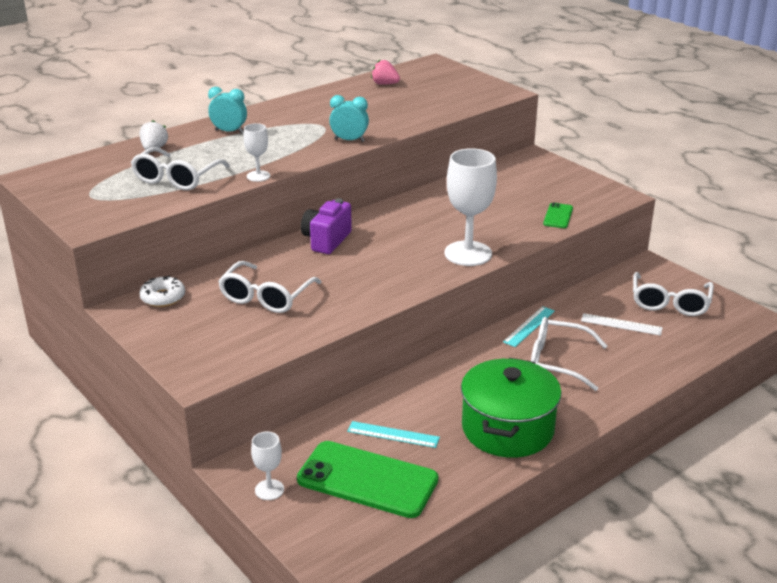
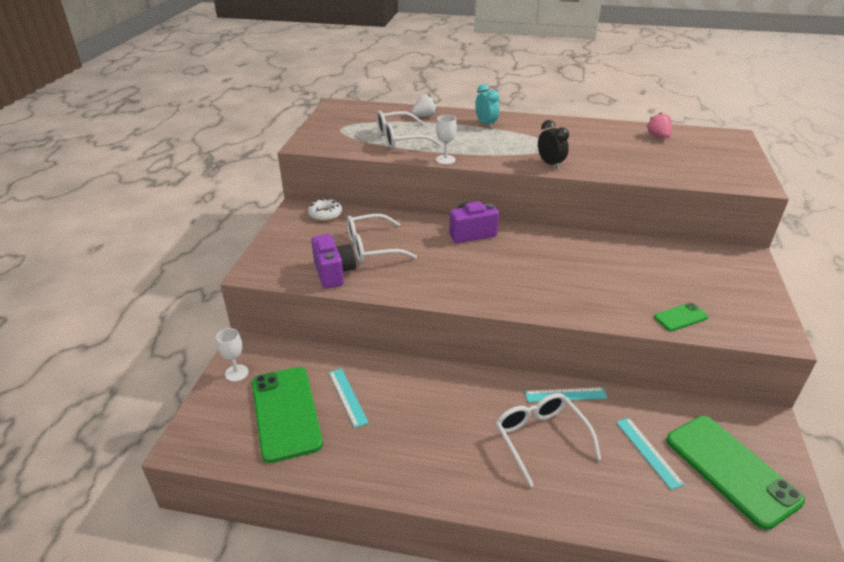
camera: 50 degrees right, 5 degrees up
turquoise clock [329,95,369,142] -> black clock [538,120,569,169]
white goblet [444,148,497,266] -> none
green pot [461,358,562,458] -> none
white ruler [581,313,663,336] -> turquoise ruler [616,418,685,490]
white glasses [633,272,714,316] -> green phone [666,416,805,530]
none -> purple camera [311,234,356,289]

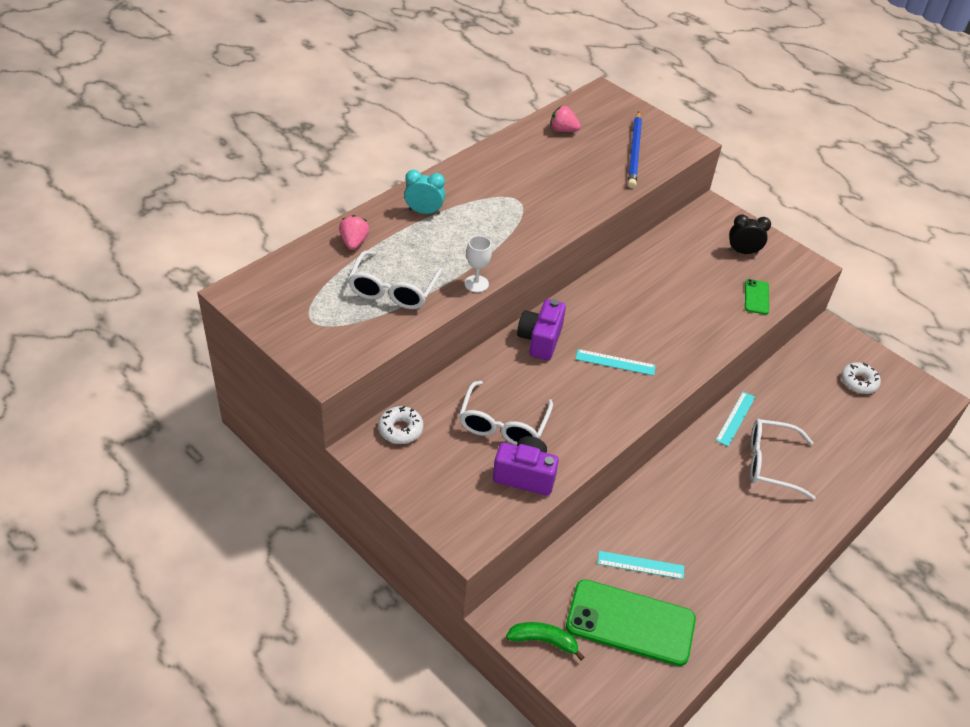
camera: 60 degrees left, 10 degrees up
white goblet [216,328,249,382] -> green banana [506,622,584,660]
white strawberry [412,94,437,117] -> pink strawberry [339,215,369,250]
black clock [538,120,569,169] -> black clock moved to [729,214,771,254]
turquoise ruler [616,418,685,490] -> turquoise ruler moved to [576,349,656,376]
green phone [666,416,805,530] -> white donut [841,362,881,394]
none -> blue pencil [628,112,642,188]

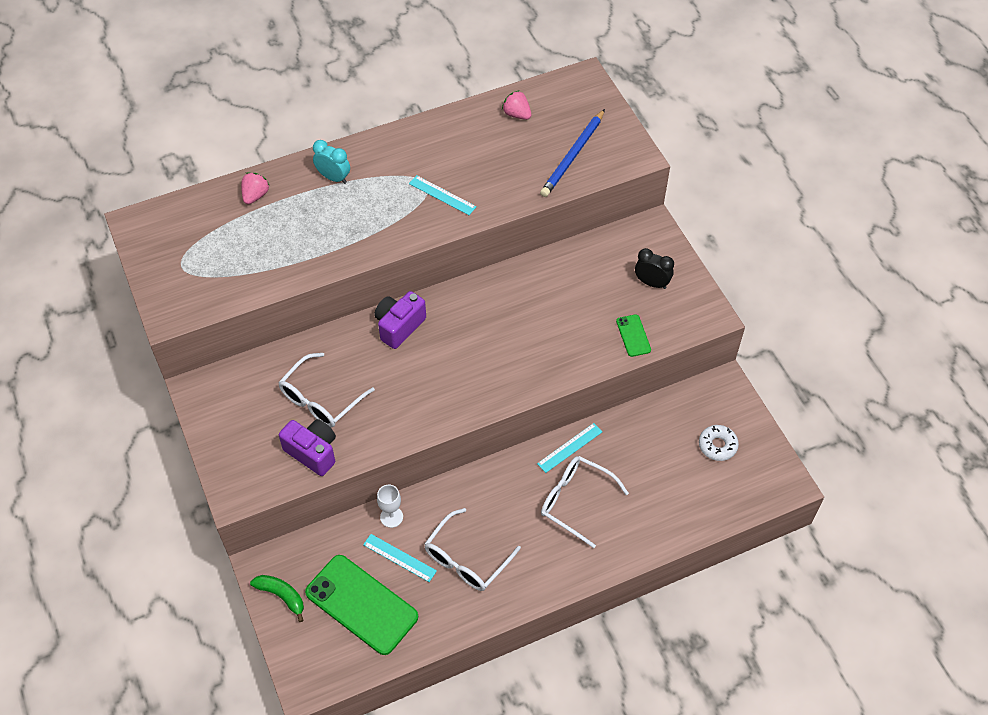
camera: 25 degrees right, 10 degrees up
white glasses [348,251,443,309] -> white glasses moved to [424,508,521,591]
white donut [378,406,424,444] -> none
white goblet [465,236,492,292] -> white goblet moved to [377,484,403,528]
turquoise ruler [576,349,656,376] -> turquoise ruler moved to [409,175,477,215]
green phone [745,279,769,315] -> green phone turned 45 degrees counterclockwise [616,314,651,357]

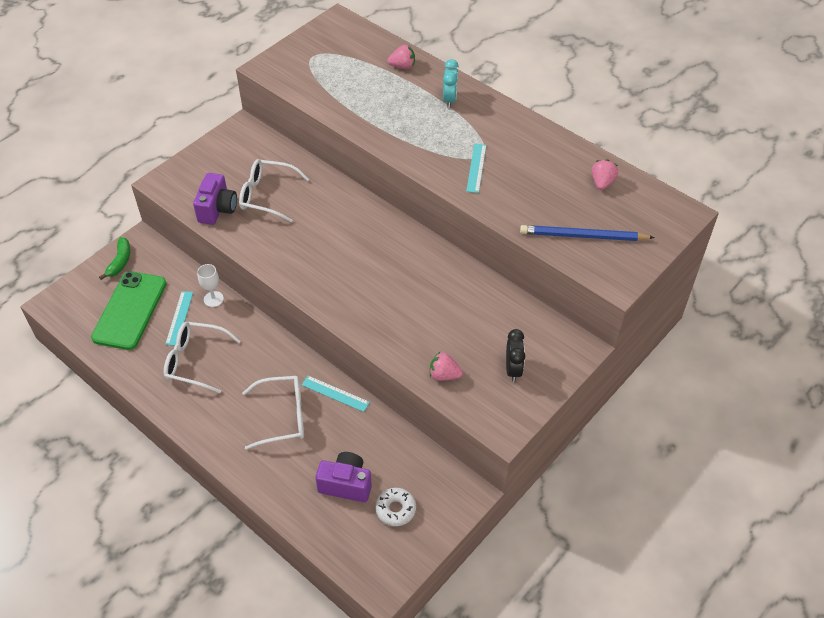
camera: 65 degrees right, 5 degrees down
purple camera [374,291,426,349] -> purple camera moved to [316,452,372,502]
white glasses [541,456,629,548] -> white glasses turned 75 degrees clockwise [242,376,304,450]
green phone [616,314,651,357] -> pink strawberry [430,352,463,381]

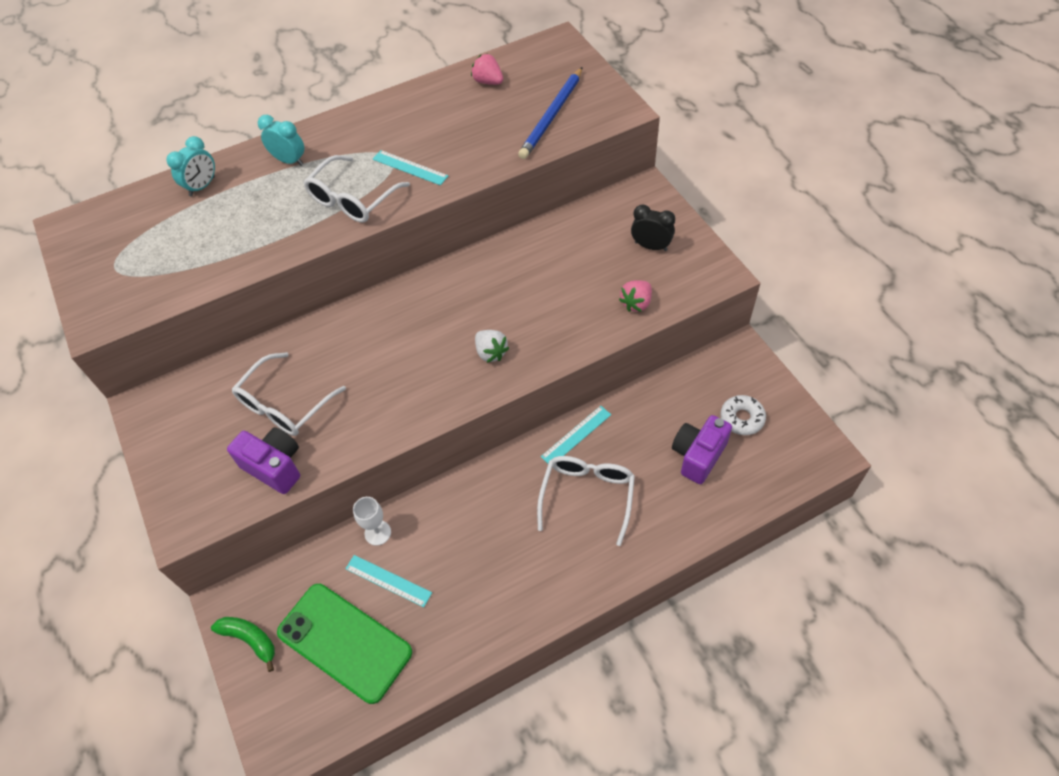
camera: 65 degrees left, 5 degrees up
white glasses [164,322,241,393] -> white glasses moved to [303,155,410,223]
pink strawberry [387,45,415,69] -> turquoise clock [166,136,215,196]
none -> white strawberry [475,330,509,363]

